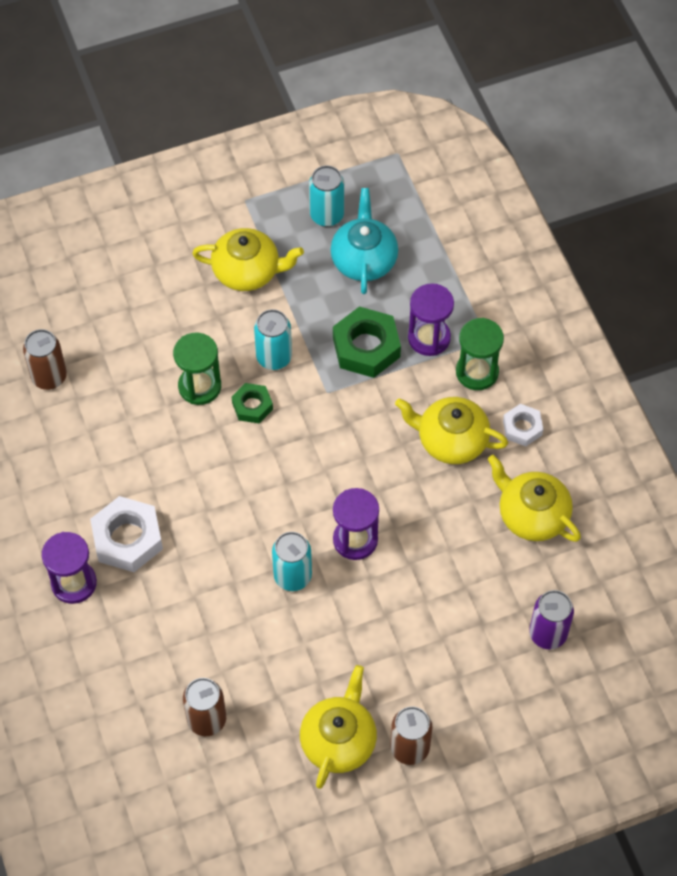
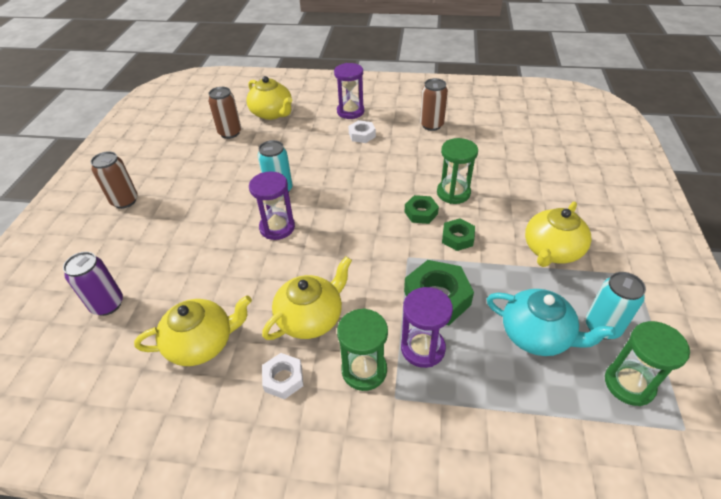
camera: 120 degrees right, 15 degrees down
brown can [23,329,67,390] -> brown can moved to [420,78,448,131]
white nut [90,496,163,572] -> white nut [348,120,376,143], size x0.58
turquoise can [254,309,292,370] -> green nut [442,219,475,251]
yellow teapot [300,665,377,789] -> yellow teapot moved to [246,76,293,120]
none -> green hourglass [605,321,690,406]

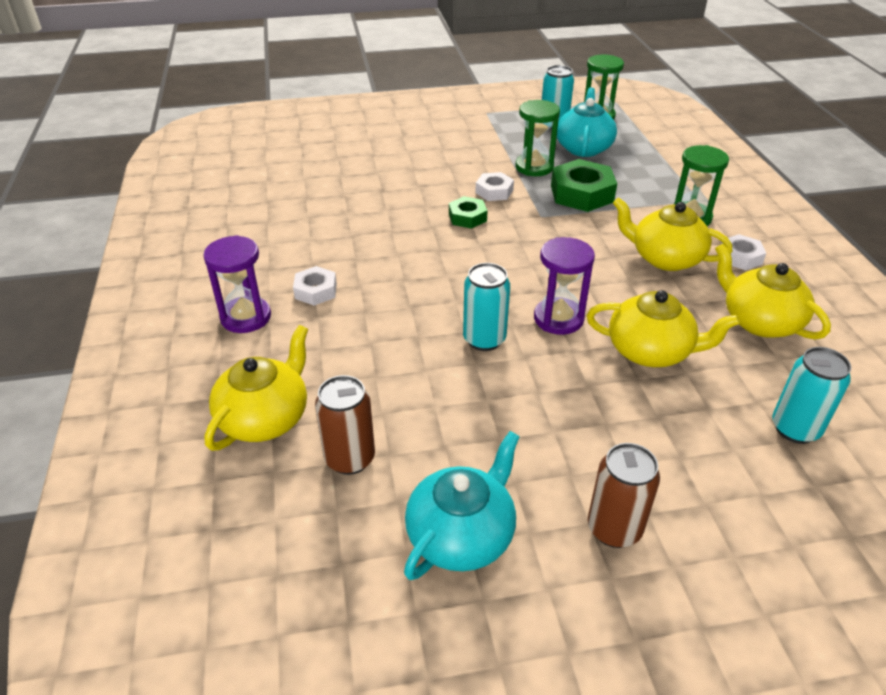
camera: 110 degrees left, 5 degrees down
purple can [63,252,123,316] -> turquoise can [772,347,851,444]
purple hourglass [401,287,453,368] -> none
brown can [420,78,448,131] -> none
green hourglass [437,138,478,204] -> green hourglass moved to [515,100,560,176]
green nut [442,219,475,251] -> white nut [475,172,514,201]
yellow teapot [525,201,592,267] -> yellow teapot moved to [587,290,740,367]
none -> turquoise teapot [404,431,520,580]

